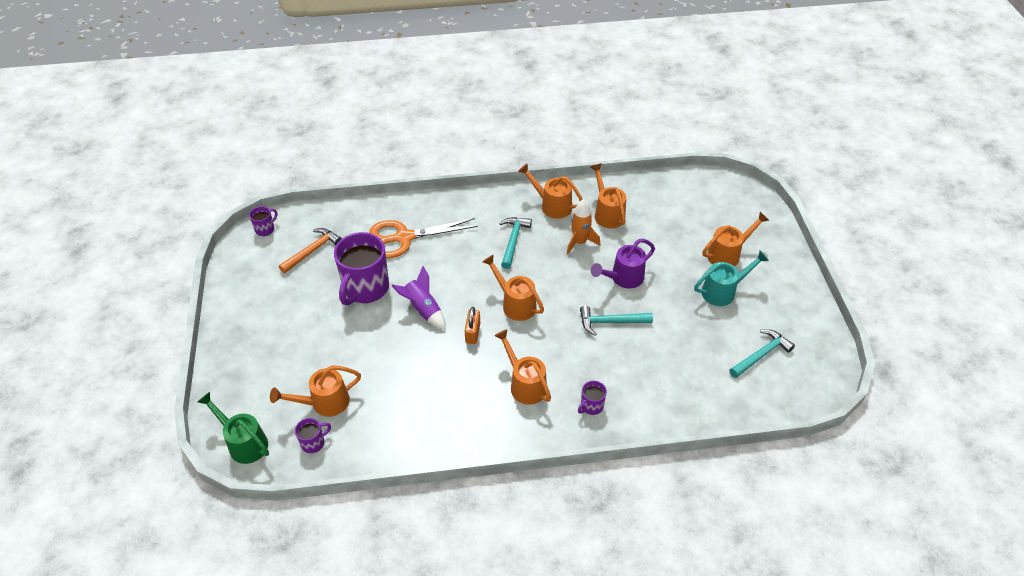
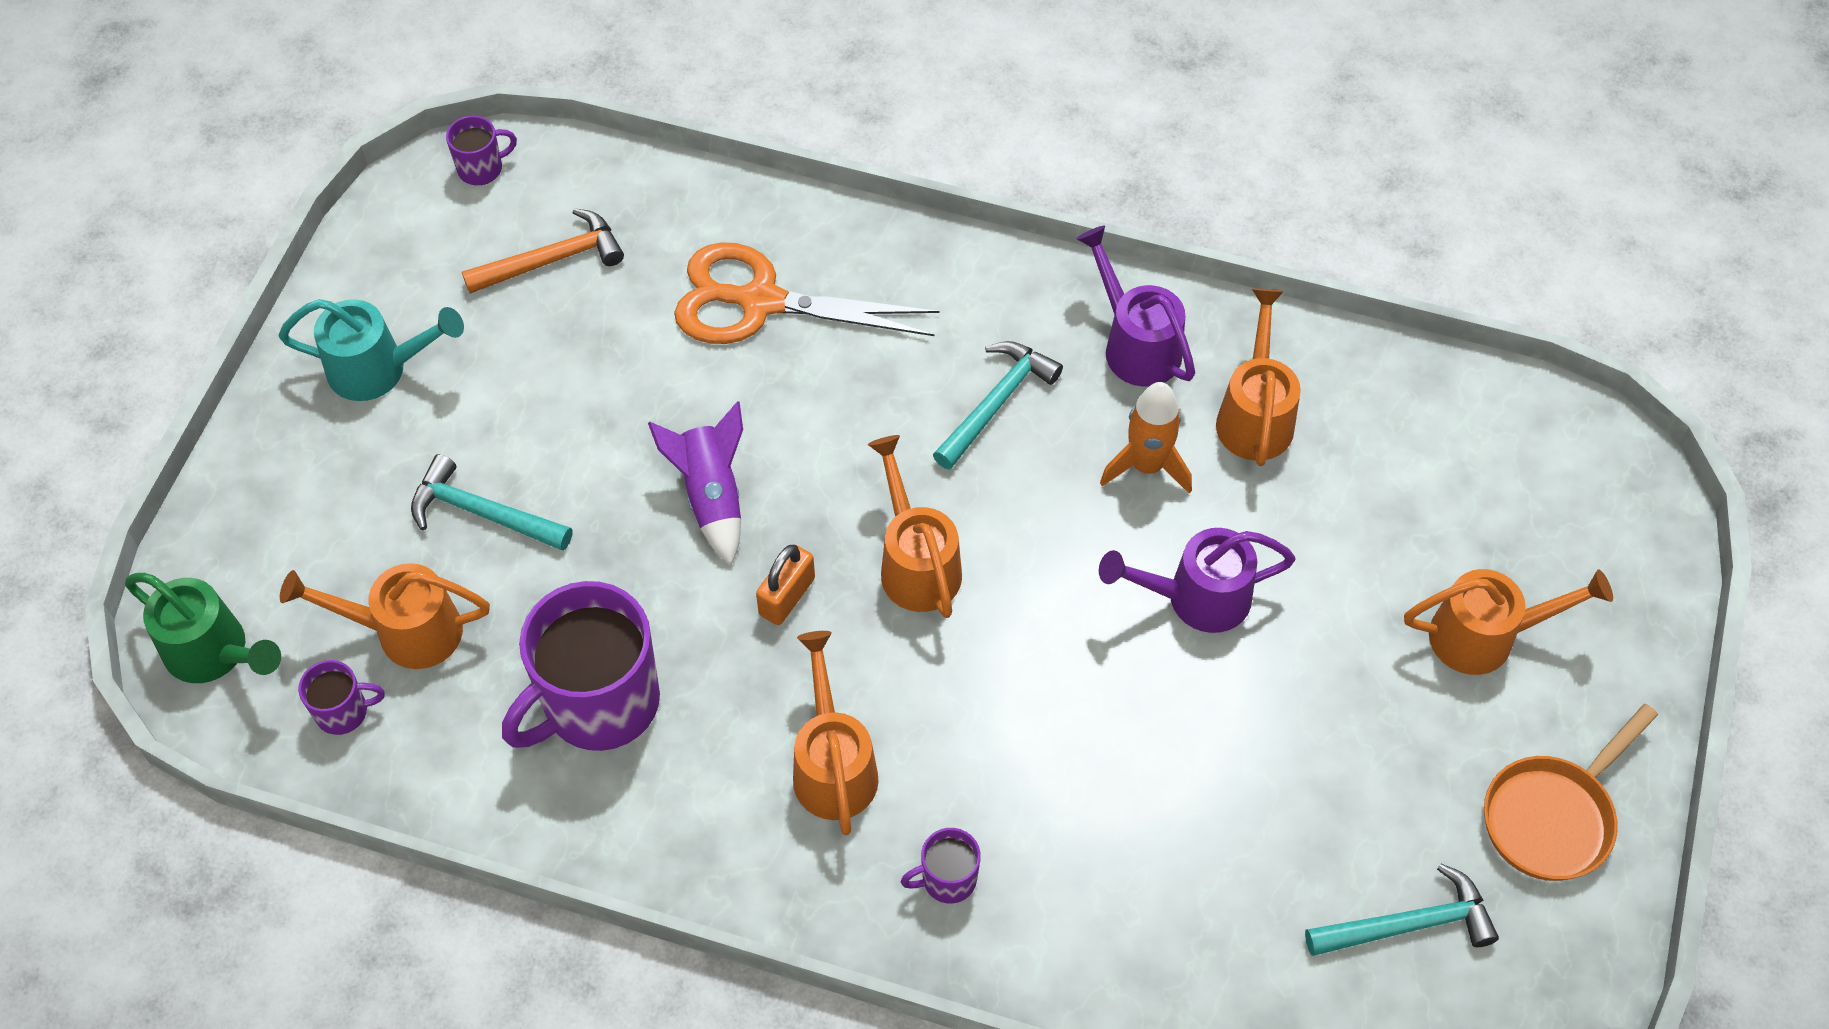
camera: 25 degrees right, 10 degrees up
green watering can [198,392,269,464] -> green watering can turned 150 degrees clockwise [125,573,281,683]
purple mug [334,232,389,305] -> purple mug moved to [502,581,660,751]
orange watering can [518,164,583,219] -> purple watering can [1076,226,1195,387]
turquoise hammer [580,306,653,336] -> turquoise hammer moved to [411,454,573,551]
turquoise watering can [694,251,769,306] -> turquoise watering can moved to [279,299,464,401]
none -> orange pan [1484,704,1658,881]

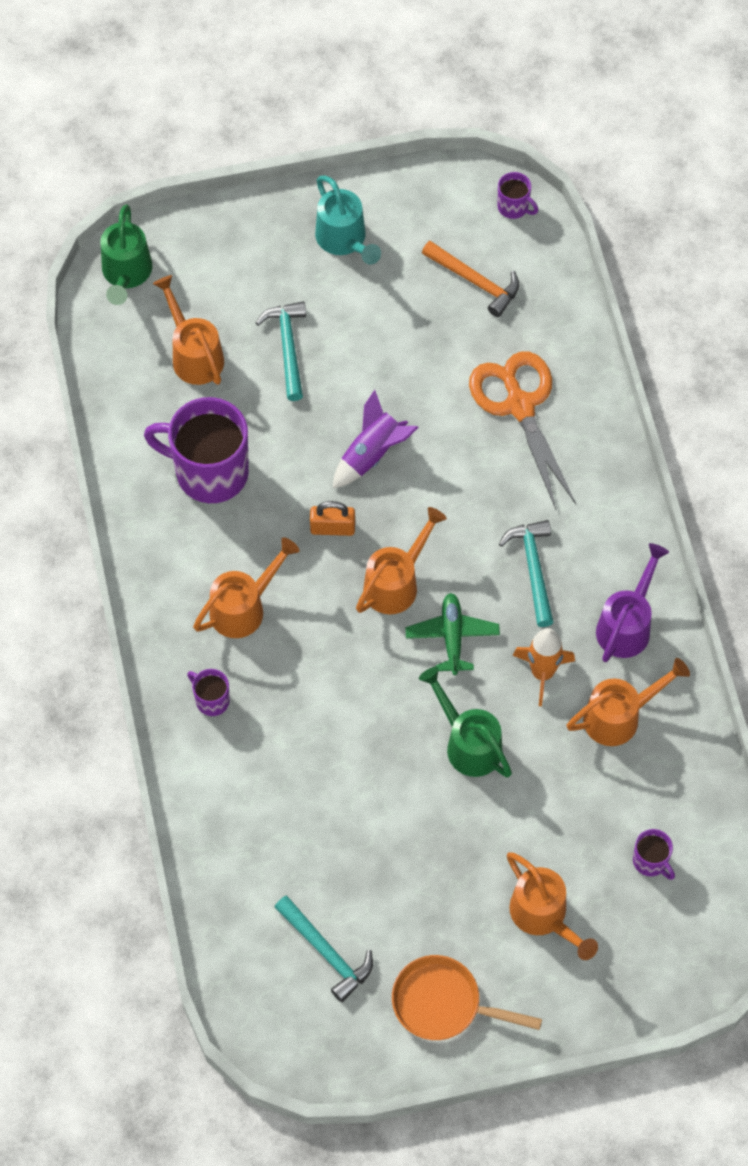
camera: 60 degrees right, 5 degrees up
purple mug [298,660,385,735] -> purple mug moved to [633,829,675,880]
turquoise hammer [933,341,1063,470] -> turquoise hammer turned 105 degrees counterclockwise [499,520,554,627]
purple watering can [1099,528,1295,633] -> green watering can [419,667,512,778]
none -> green plane [405,593,500,675]

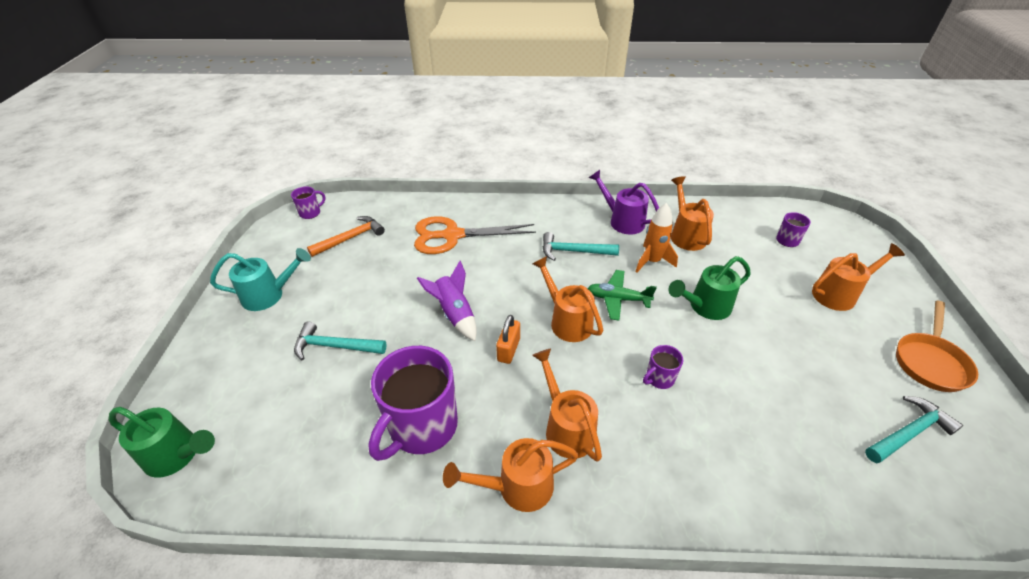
camera: 75 degrees left, 20 degrees down
orange watering can [153,275,224,385] -> orange watering can moved to [443,438,579,512]
purple mug [187,669,230,716] -> purple mug moved to [643,345,683,389]

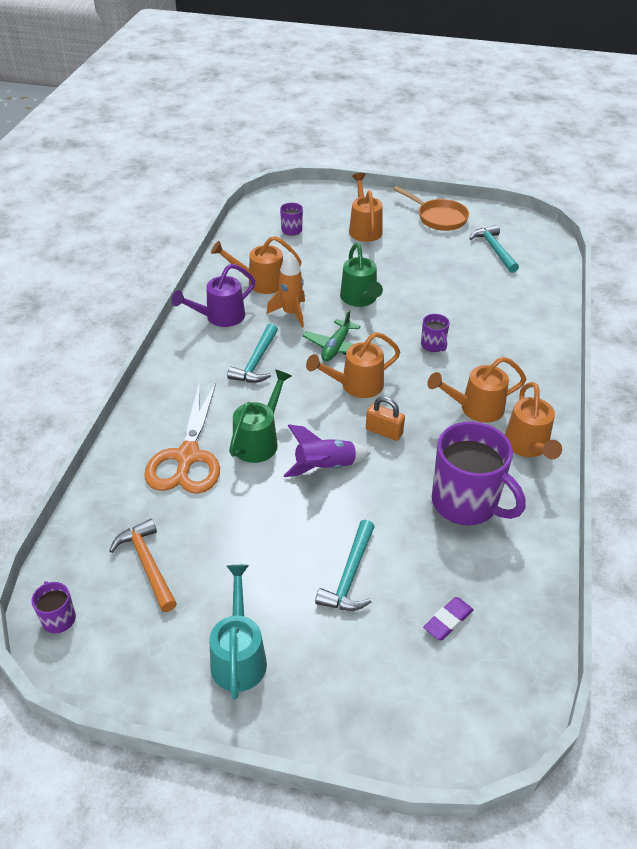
camera: 80 degrees left, 0 degrees up
green watering can [108,407,215,478] -> green watering can moved to [229,369,291,463]
none -> purple eraser [423,597,474,640]

